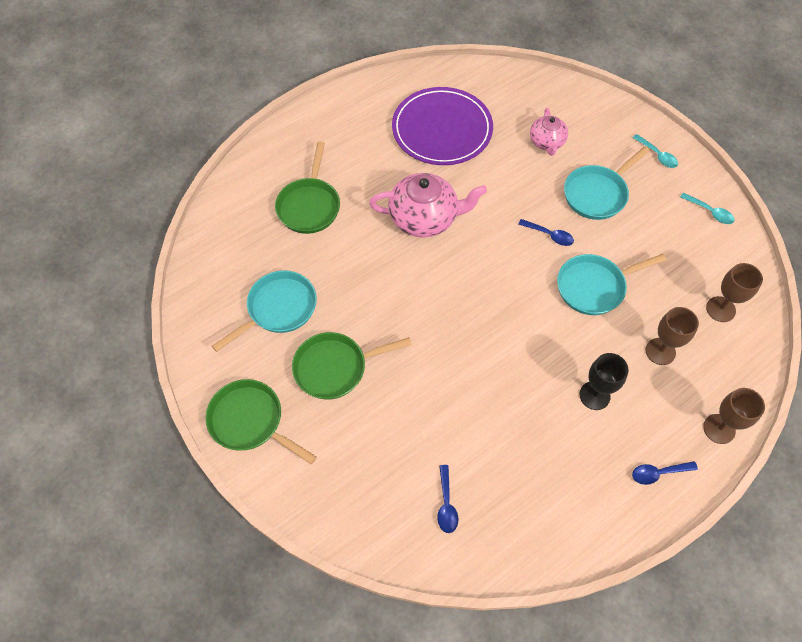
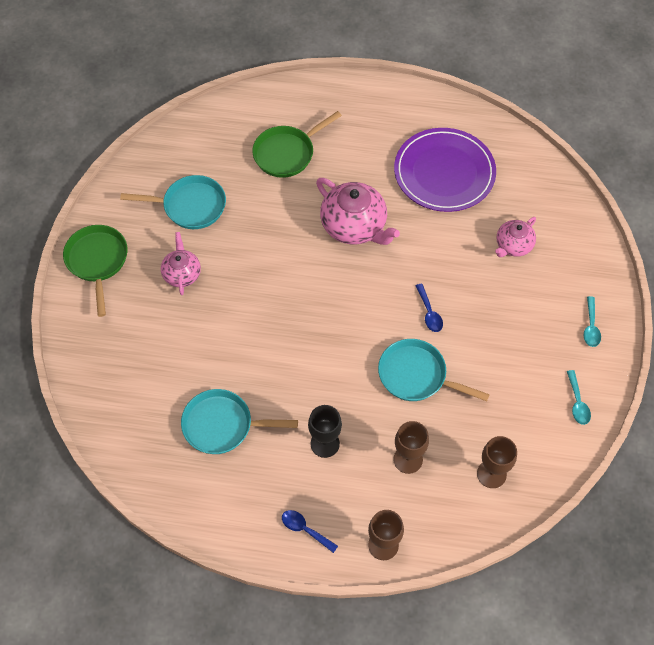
camera: 45 degrees right, 0 degrees up
green pan [292,332,412,400] -> pink teapot [161,232,201,295]
blue spoon [437,465,458,533] -> none
turquoise pan [564,146,649,220] -> turquoise pan moved to [181,389,298,454]

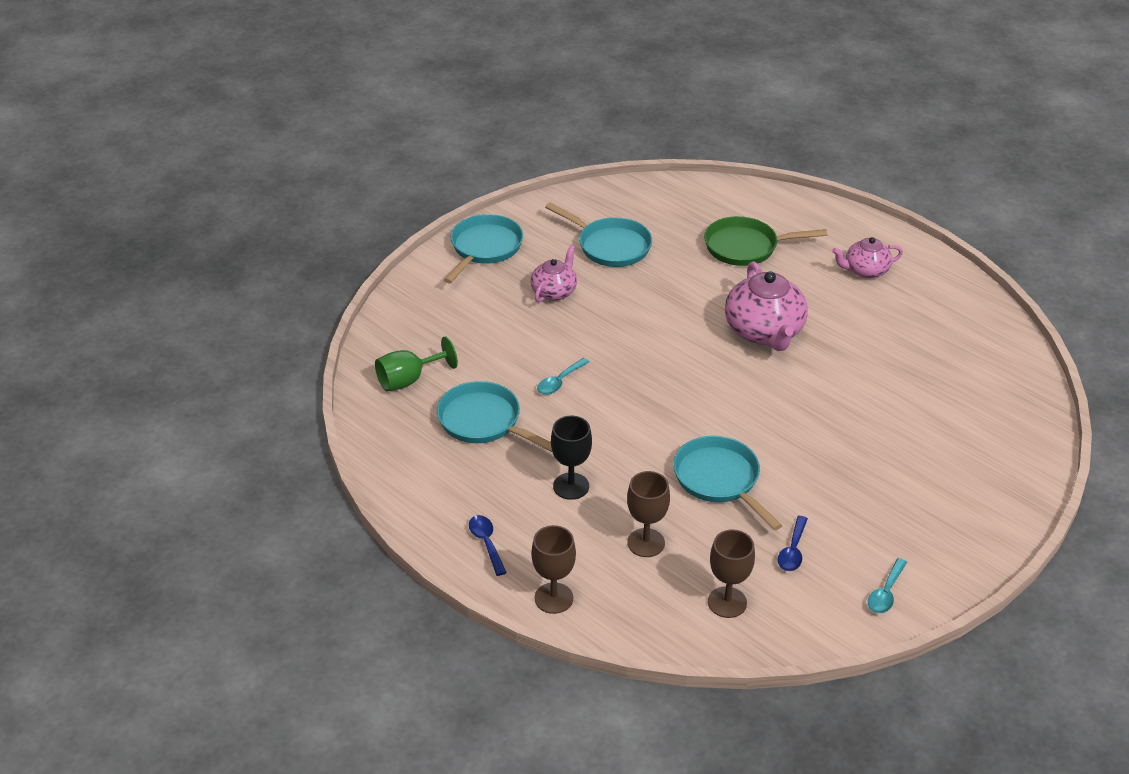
camera: 35 degrees right, 20 degrees down
green pan [63,225,128,317] -> turquoise pan [444,214,523,283]
purple plate [394,128,496,212] -> none
blue spoon [415,284,443,332] -> blue spoon moved to [778,516,808,571]
pink teapot [495,217,536,257] -> pink teapot moved to [832,237,903,279]
turquoise spoon [584,296,601,347] -> turquoise spoon moved to [537,358,589,395]
none -> green goblet [375,336,458,392]

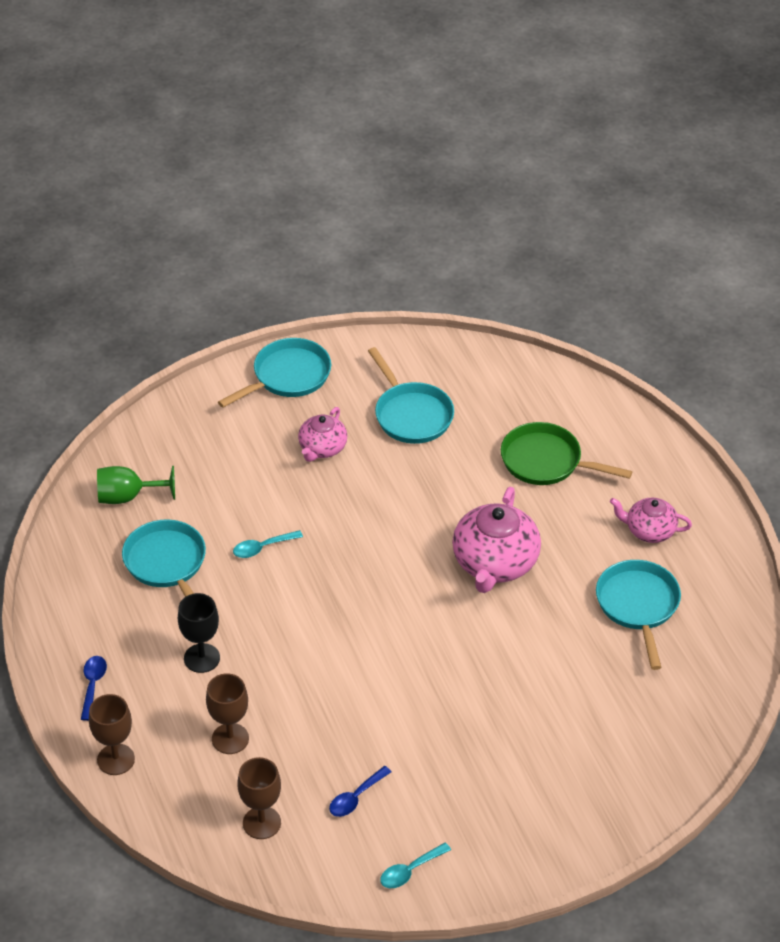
camera: 25 degrees right, 5 degrees up
pink teapot [531,245,577,302] -> pink teapot turned 150 degrees clockwise [298,407,347,462]
turquoise pan [673,436,782,530] -> turquoise pan moved to [596,560,681,670]

